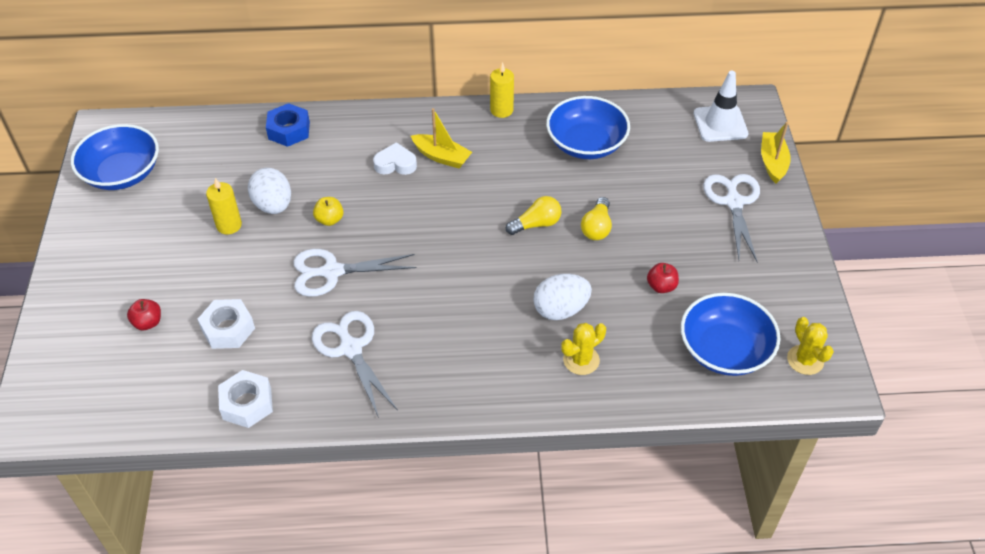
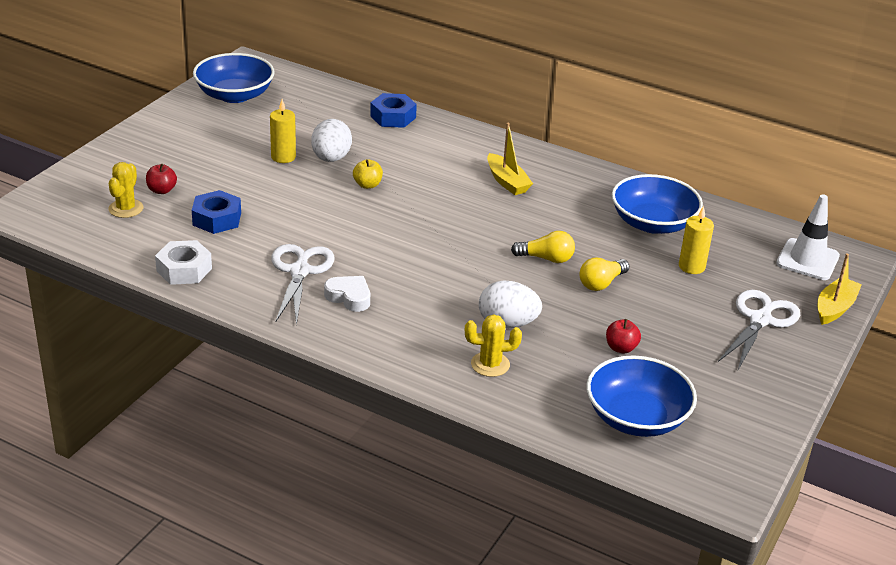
camera: 30 degrees right, 15 degrees down
white nut [198,299,255,349] -> blue nut [192,190,241,234]
white scissors [293,249,416,297] -> none
white heart [373,142,417,175] -> white heart moved to [324,276,370,312]
yellow candle [490,62,514,118] -> yellow candle moved to [679,206,714,274]
yellow cactus [787,317,834,375] -> yellow cactus moved to [108,162,143,218]

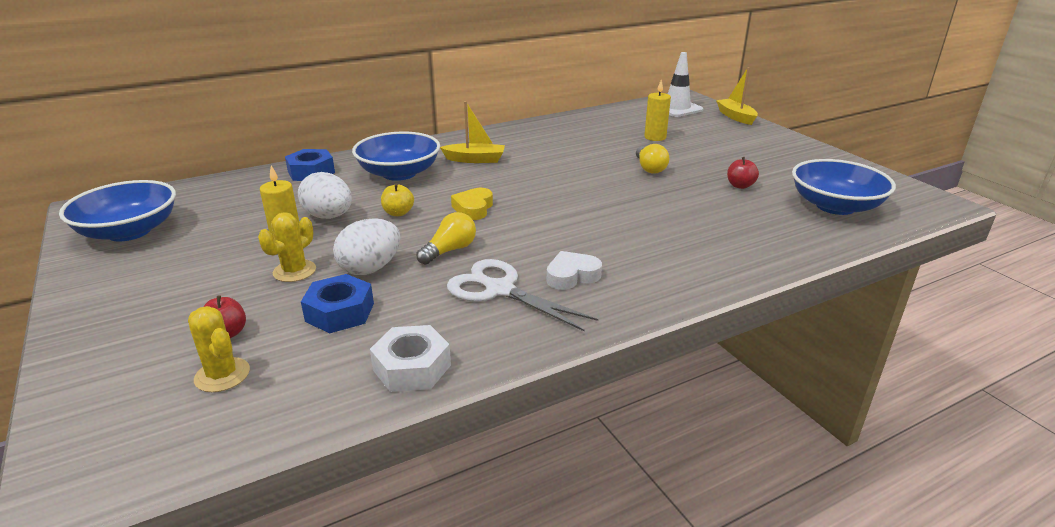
camera: 55 degrees left, 5 degrees down
yellow cactus [465,314,522,377] -> yellow cactus moved to [258,212,316,282]
white egg [479,281,542,328] -> white egg moved to [333,218,400,275]
yellow light bulb [511,231,575,263] -> yellow light bulb moved to [416,212,476,265]
blue bowl [612,174,703,234] -> blue bowl moved to [352,132,440,181]
white scissors [718,290,800,370] -> none
none -> yellow heart [451,188,493,220]

